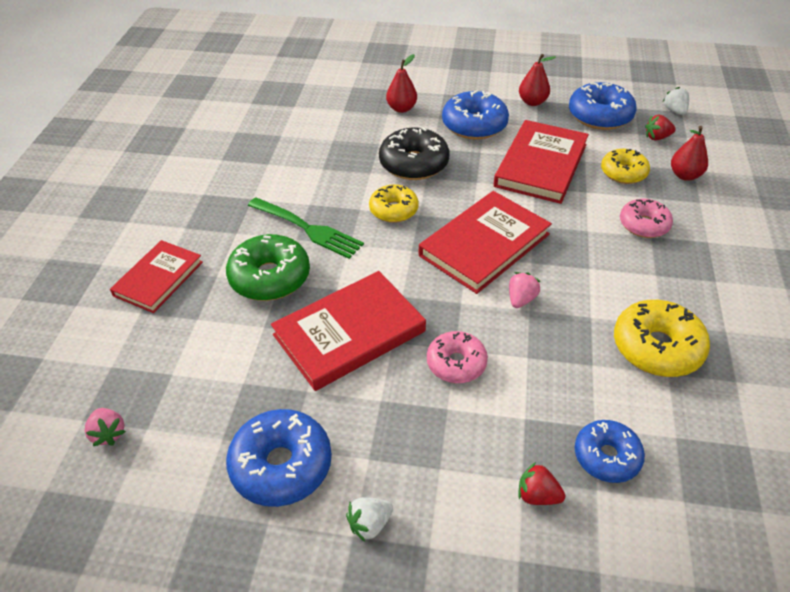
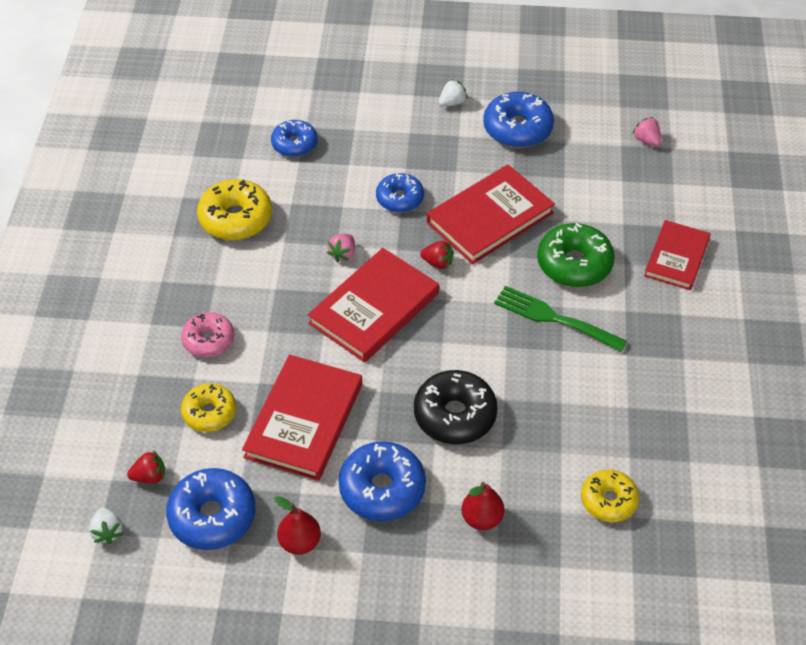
camera: 175 degrees right, 5 degrees up
yellow donut [369,185,419,223] -> yellow donut moved to [581,469,639,522]
pink donut [427,331,488,383] -> blue donut [376,173,424,213]
red strawberry [518,462,565,505] -> red strawberry moved to [420,241,453,269]
red pear [671,126,708,181] -> none

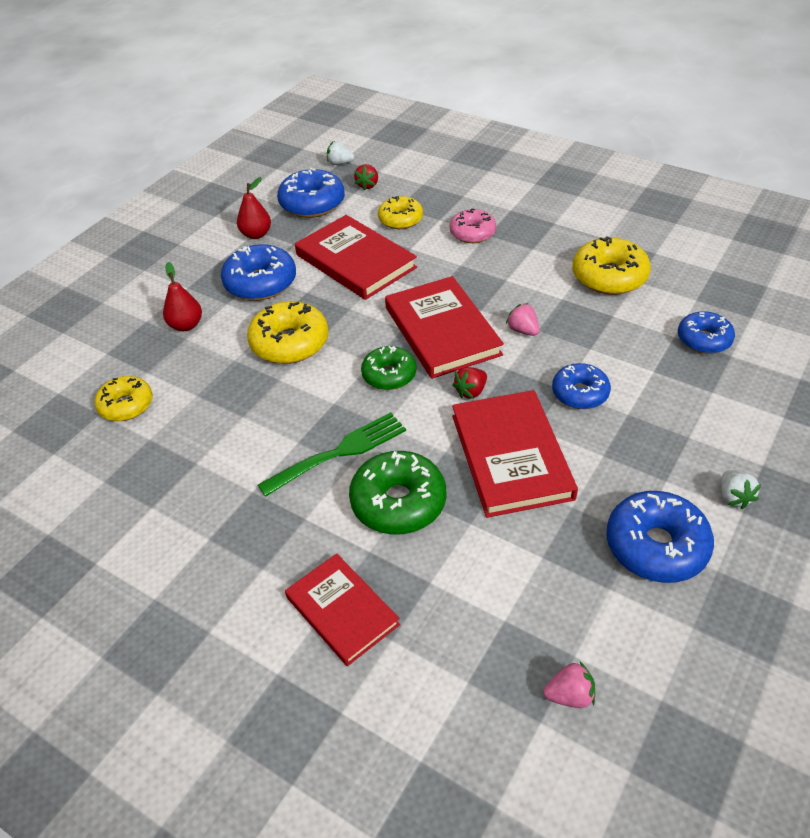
camera: 120 degrees right, 5 degrees down
black donut [414,370,498,444] -> yellow donut [247,301,328,364]
none -> green donut [361,346,417,390]

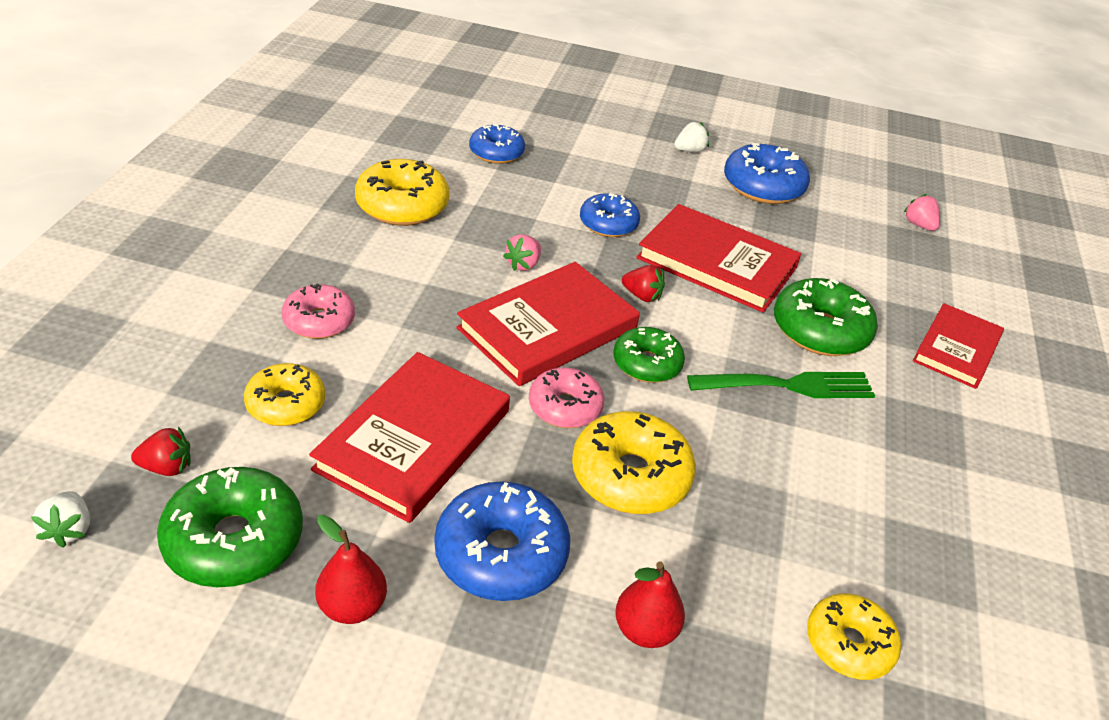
camera: 115 degrees left, 5 degrees down
green fork [258,412,406,497] -> green fork turned 135 degrees clockwise [687,372,875,398]
blue donut [277,168,345,218] -> green donut [157,467,303,587]
red book [452,390,578,518] -> red book turned 60 degrees clockwise [636,204,801,313]
none -> pink donut [529,367,604,428]

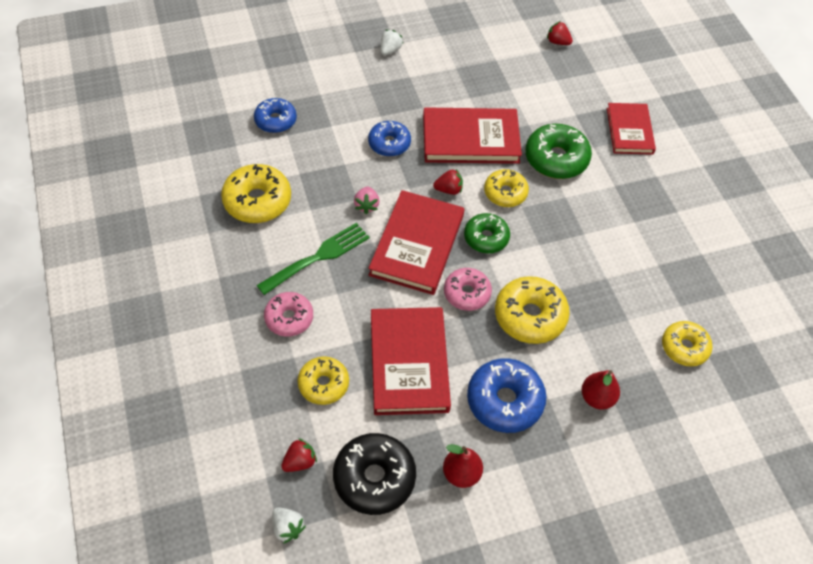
camera: 30 degrees left, 15 degrees up
green donut [157,467,303,587] -> black donut [333,433,416,515]
green fork [687,372,875,398] -> green fork moved to [257,223,370,295]
blue donut [724,143,810,204] -> none
pink strawberry [903,194,940,231] -> red strawberry [547,21,573,45]
none -> yellow donut [484,169,529,207]

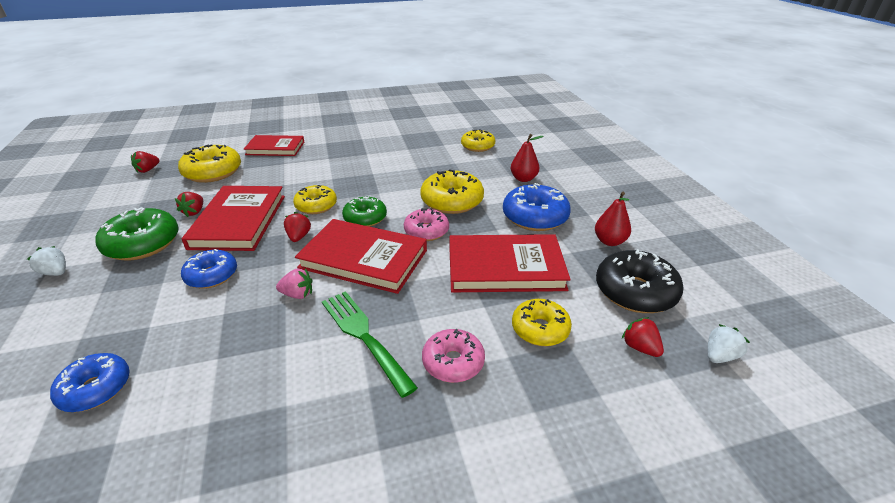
camera: 85 degrees left, 20 degrees down
yellow donut [221,164,291,223] -> yellow donut moved to [178,144,241,183]
green donut [525,124,592,179] -> green donut moved to [95,207,179,261]
none -> red strawberry [175,192,203,217]

